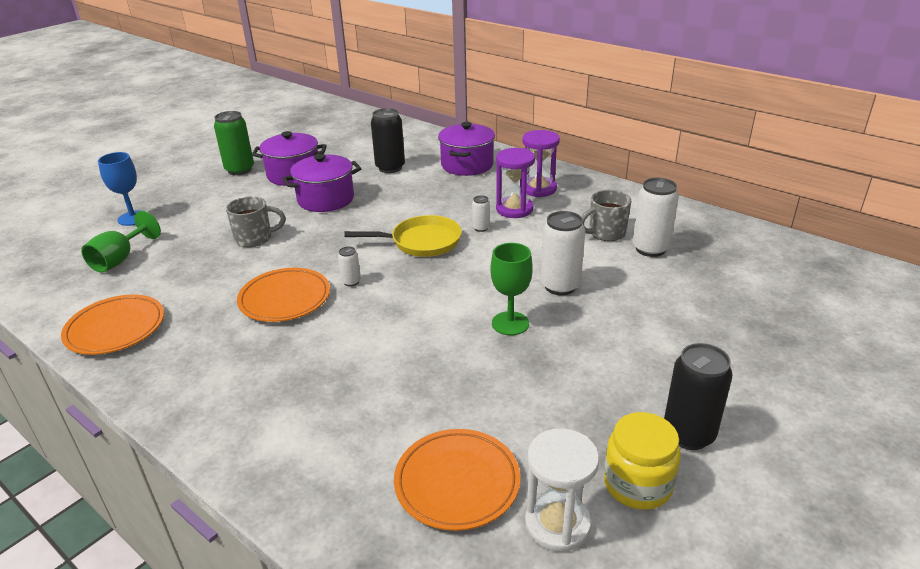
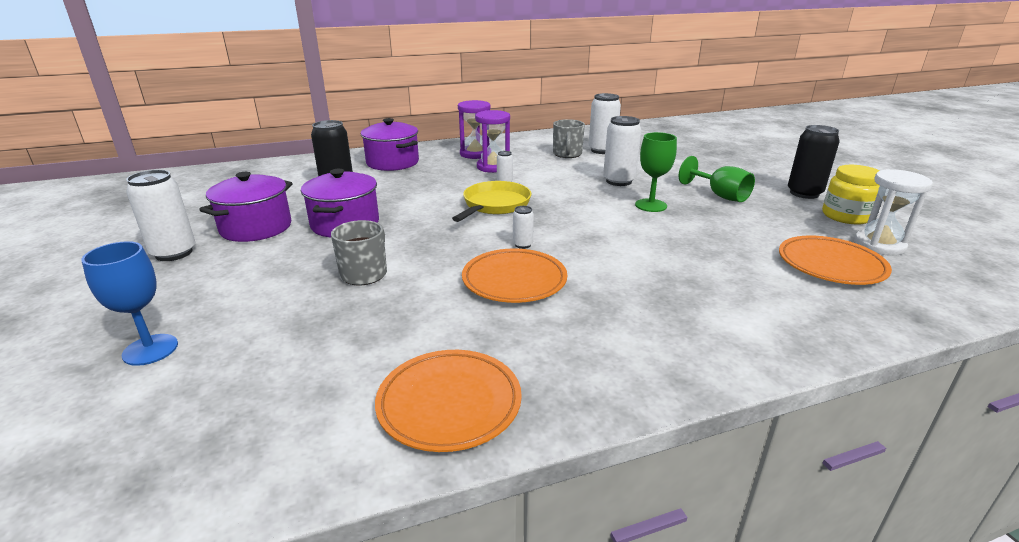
camera: 60 degrees left, 5 degrees down
green goblet [81,211,161,273] -> green goblet moved to [679,156,755,202]
green can [214,111,254,175] -> white can [126,170,195,261]

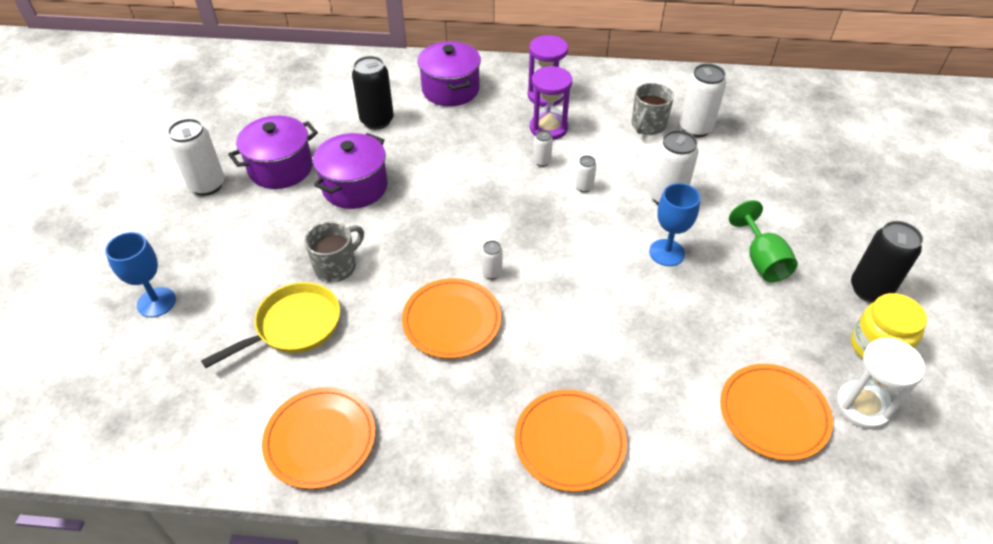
camera: 25 degrees right, 20 degrees up
yellow pan [452,181,531,222] -> yellow pan moved to [201,282,340,368]
green goblet [635,132,677,212] -> blue goblet [649,183,700,266]
none -> orange plate [514,389,627,492]
none -> white can [575,155,597,192]

